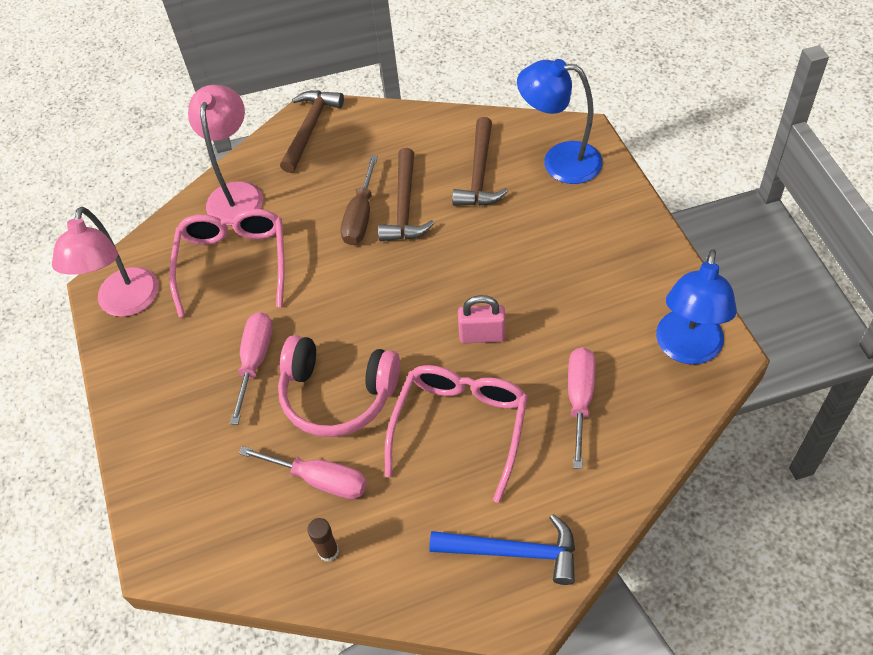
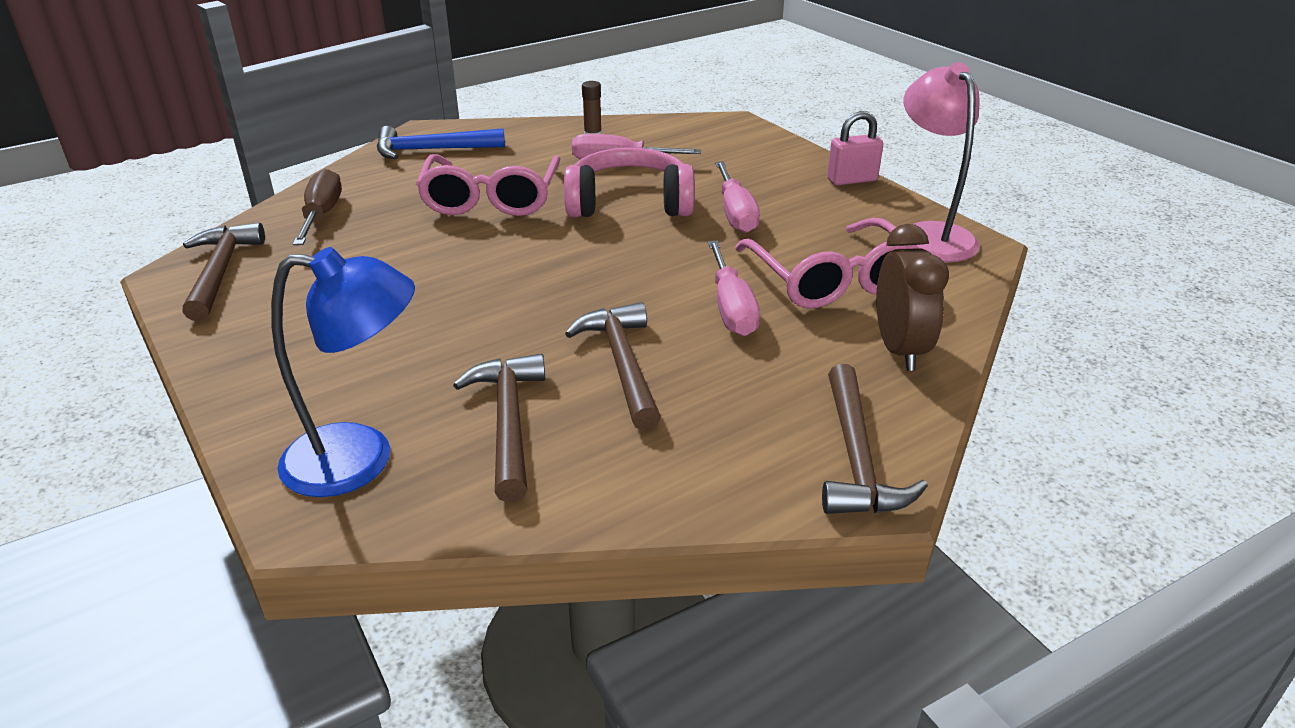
camera: 160 degrees right, 20 degrees down
pink lamp [188,85,263,226] -> brown clock [876,224,949,371]
brown screwdriver [340,155,378,245] -> brown screwdriver moved to [293,169,342,245]
pink padlock [458,295,506,343] -> pink padlock moved to [827,111,883,185]
pink screwdriver [568,347,596,469] -> pink screwdriver moved to [708,240,760,336]
blue lamp [656,249,737,365] -> brown hammer [182,222,265,321]

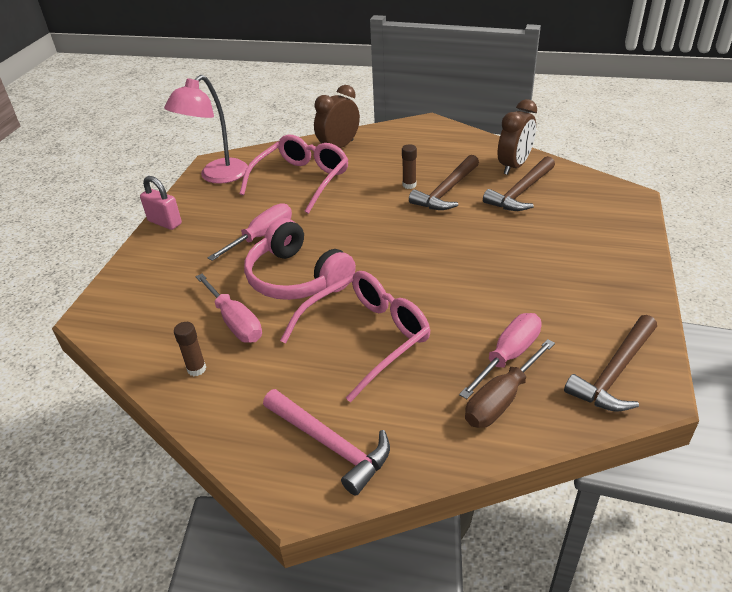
camera: 130 degrees left, 5 degrees up
blue lamp [271,247,415,497] -> none
blue hammer [377,126,505,159] -> pink hammer [263,389,390,496]
pink screwdriver [708,240,760,336] -> pink screwdriver moved to [459,313,542,399]
brown hammer [822,364,928,514] -> none
none -> brown glue stick [402,144,417,189]
none -> brown clock [497,99,537,175]

